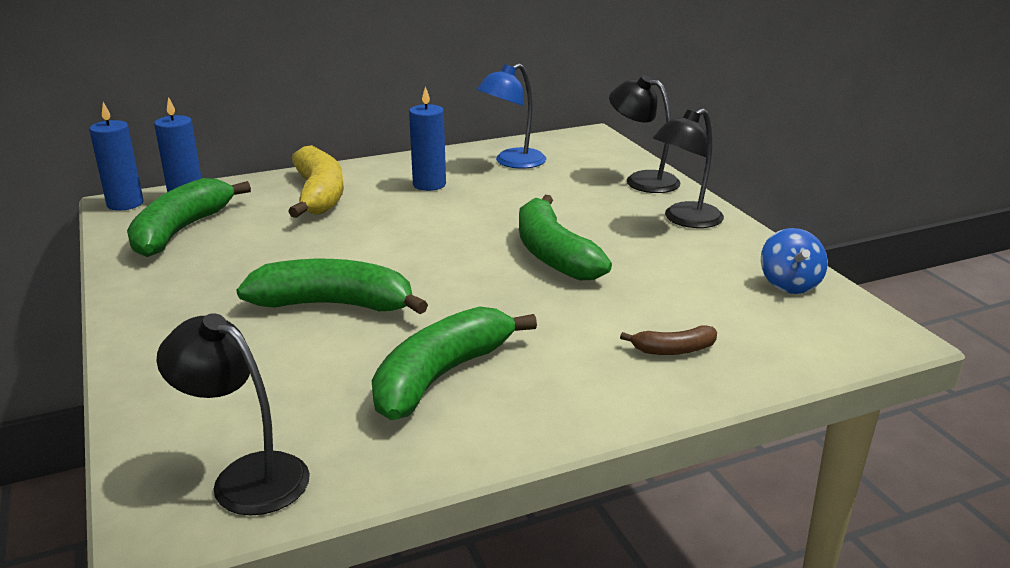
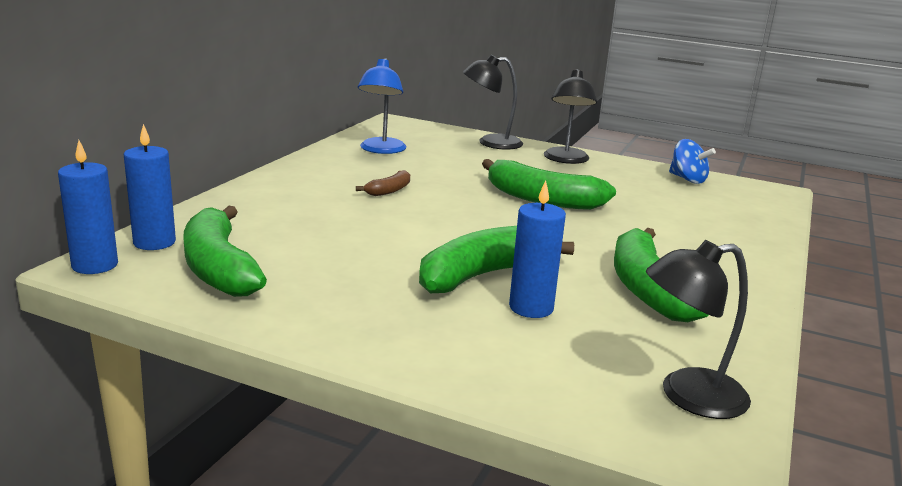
camera: 45 degrees left, 5 degrees down
yellow banana [288,145,344,218] -> none
blue candle [409,86,446,191] -> blue candle moved to [509,181,566,318]
brown banana [620,325,717,355] -> brown banana moved to [356,170,410,196]

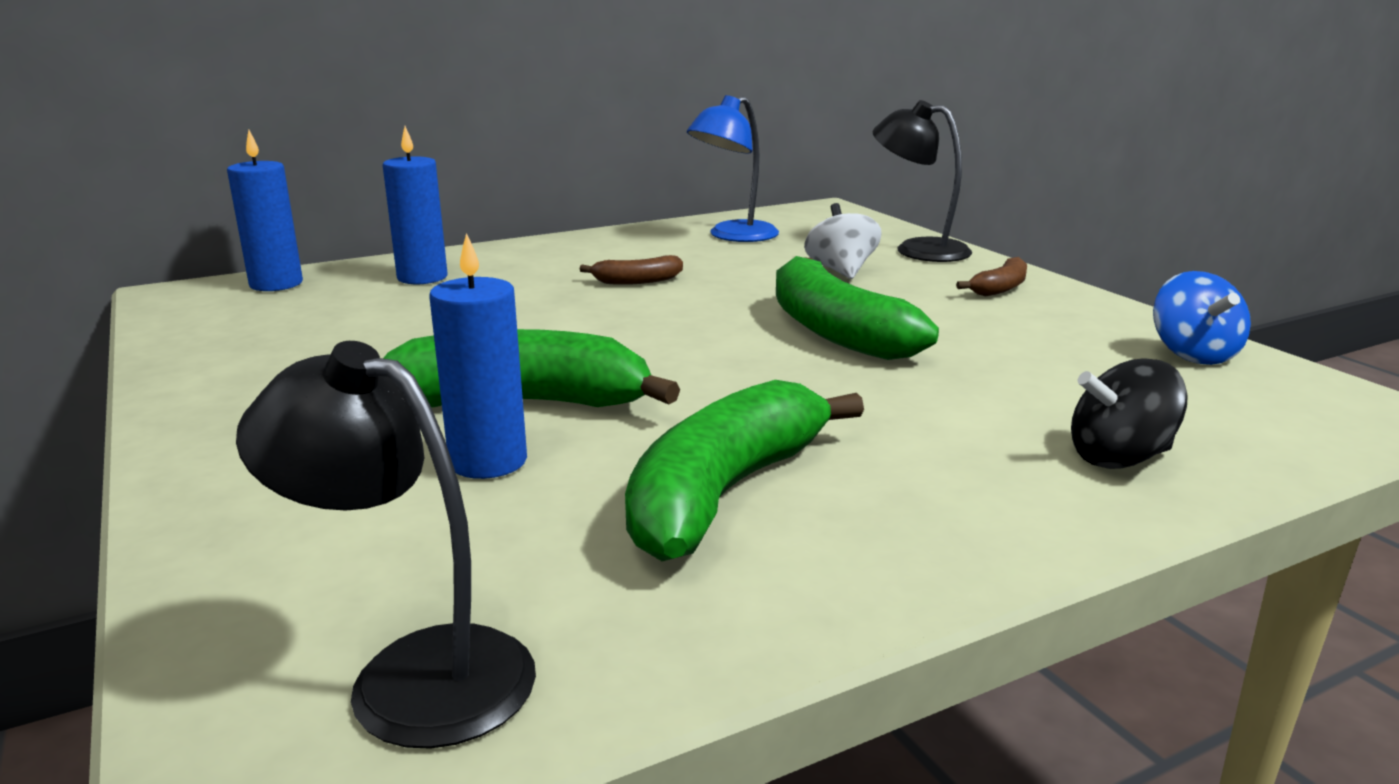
camera: 40 degrees right, 0 degrees up
blue candle [58,140,118,274] -> blue candle moved to [383,126,448,284]
green banana [183,206,267,297] -> none
black lamp [544,69,597,164] -> brown banana [956,257,1027,296]
none -> white spinning top [804,203,882,279]
none -> black spinning top [1071,358,1188,469]

